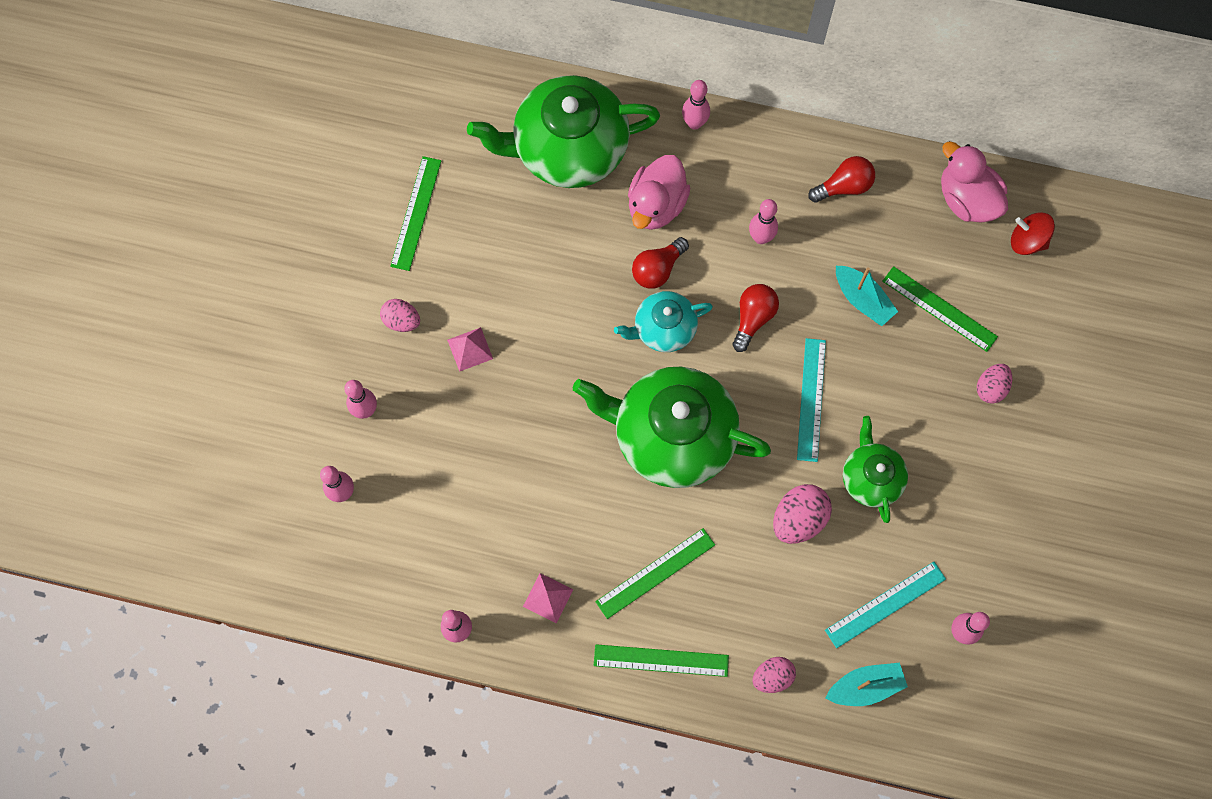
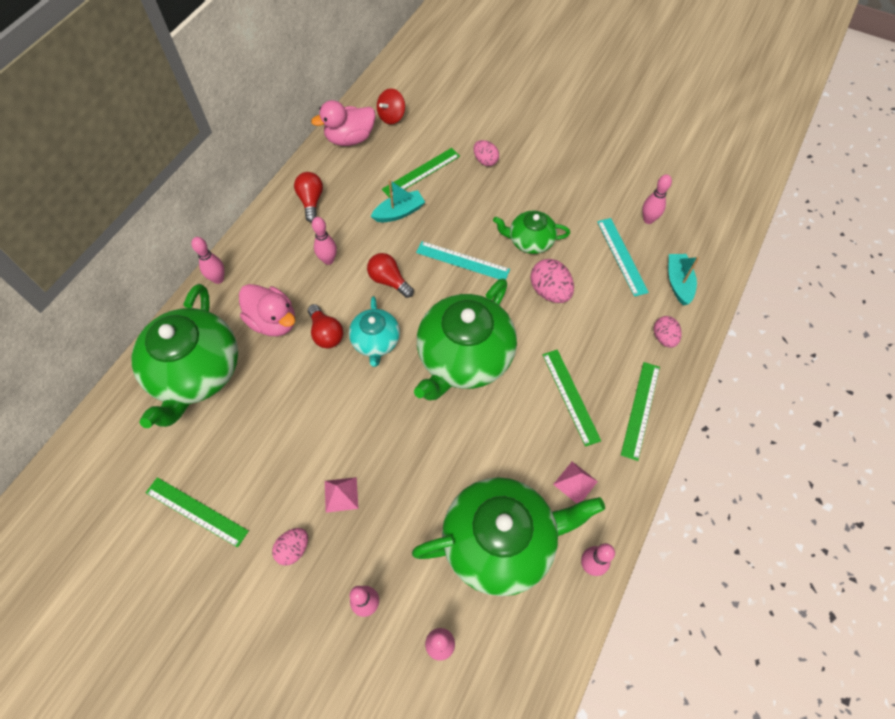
camera: 75 degrees left, 10 degrees down
none -> green teapot [412,477,605,596]

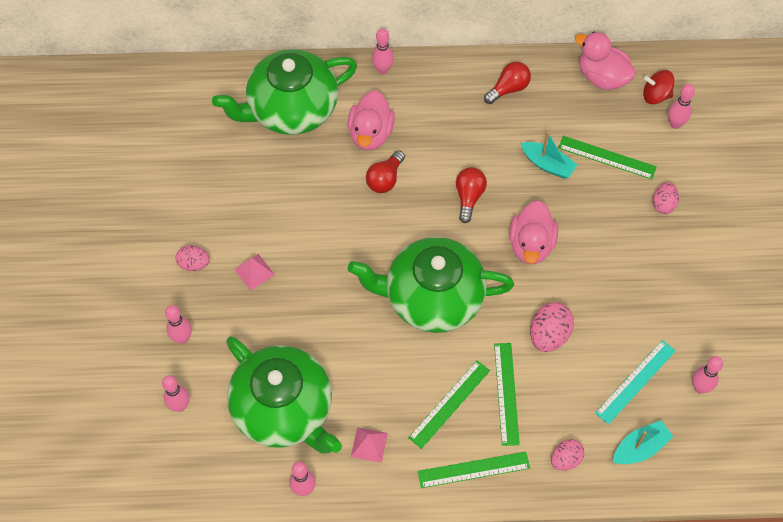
camera: 60 degrees right, 0 degrees up
green ruler [146,477,249,548] -> green ruler moved to [494,343,520,446]
pink bowling pin [312,217,337,265] -> pink bowling pin moved to [668,84,695,129]
turquoise teapot [349,296,400,367] -> none
turquoise ruler [416,241,510,280] -> pink duck [509,201,558,264]
green teapot [493,211,570,254] -> none

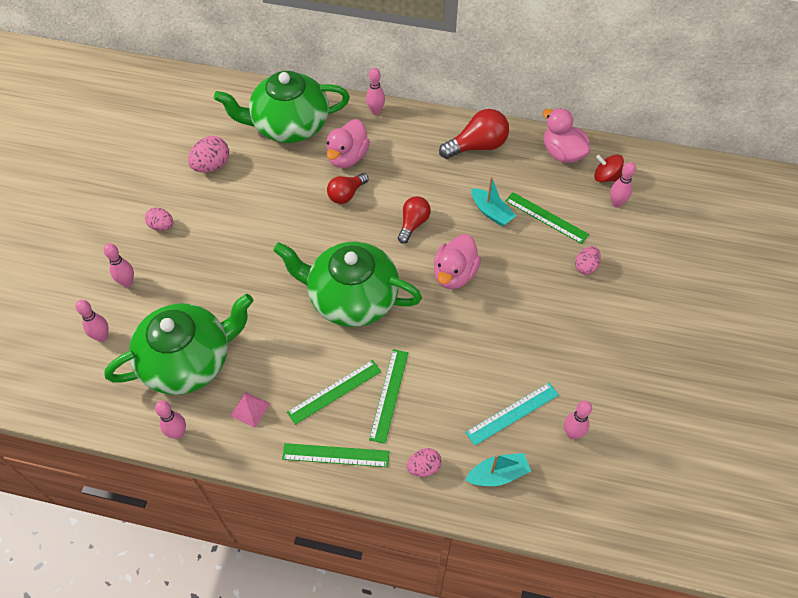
camera: 15 degrees right, 5 degrees down
green teapot [226,336,342,453] -> green teapot turned 90 degrees counterclockwise [104,294,253,395]
pink pyramid [234,254,275,291] -> none
red light bulb [484,62,531,104] -> red light bulb [439,109,509,159], size x1.53
pink egg [530,302,574,352] -> pink egg moved to [188,136,229,172]

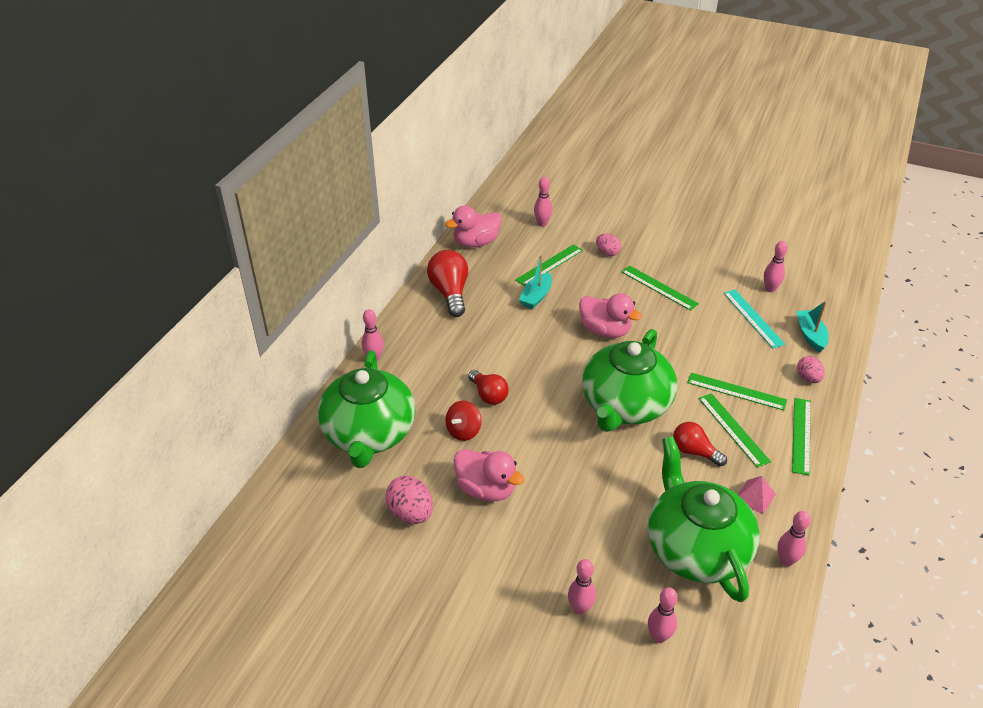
camera: 80 degrees left, 15 degrees down
pink egg [145,208,174,231] -> none
pink duck [327,119,370,168] -> pink duck moved to [454,449,524,501]
red light bulb [398,196,431,244] -> red light bulb moved to [673,422,727,466]
turquoise boat [471,177,516,226] -> turquoise boat turned 150 degrees clockwise [519,255,552,309]
red spinning top [594,155,624,182] -> red spinning top moved to [445,400,482,441]
none -> green ruler [621,265,699,311]

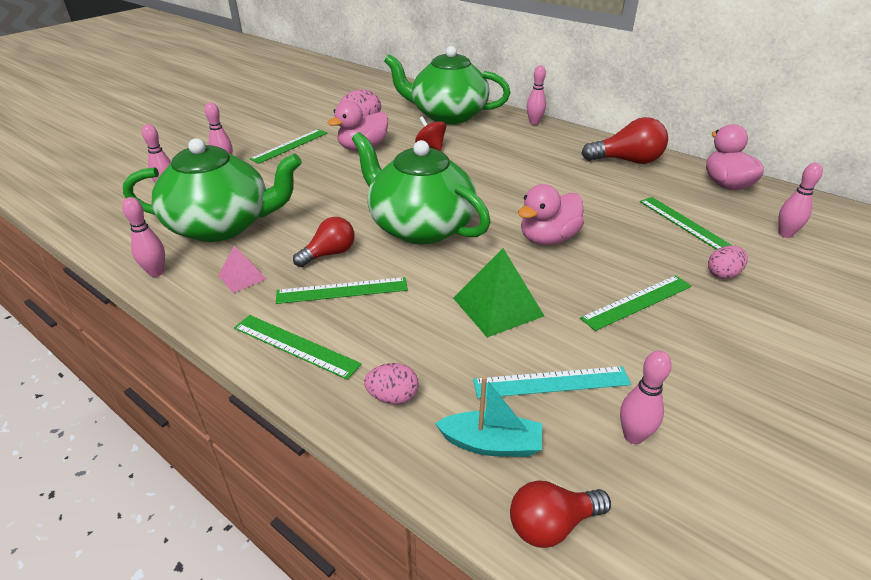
camera: 105 degrees right, 5 degrees down
red light bulb [468,370,509,405] -> red light bulb moved to [510,480,611,548]
turquoise boat [519,255,552,309] -> none
green ruler [687,373,787,411] -> green ruler moved to [250,129,327,164]
none -> green pyramid [453,248,544,338]

